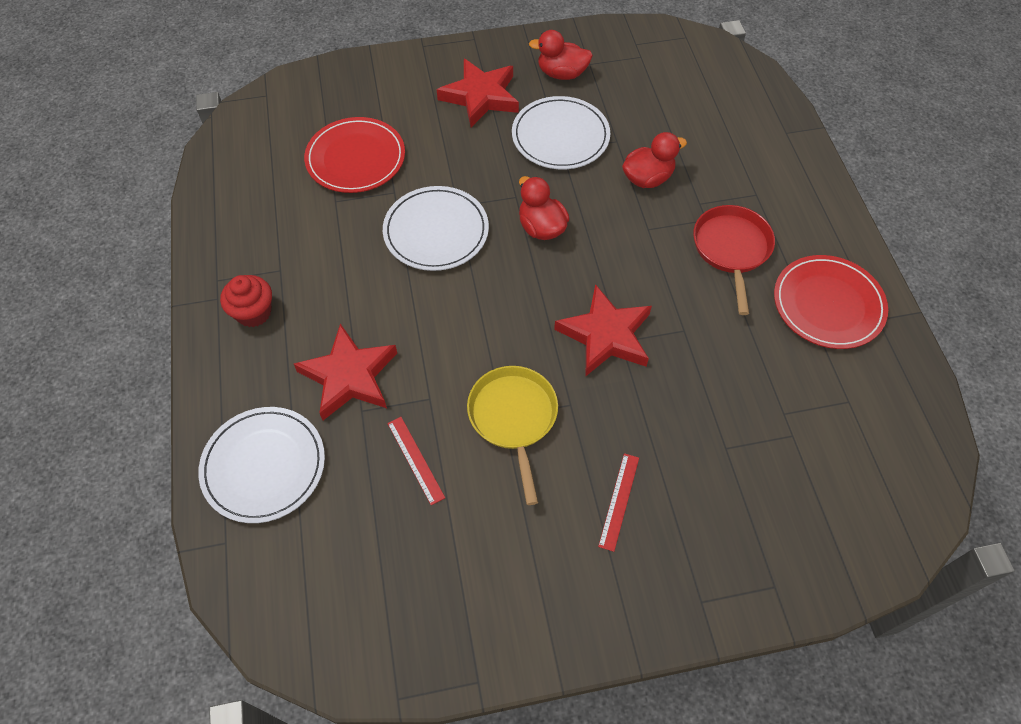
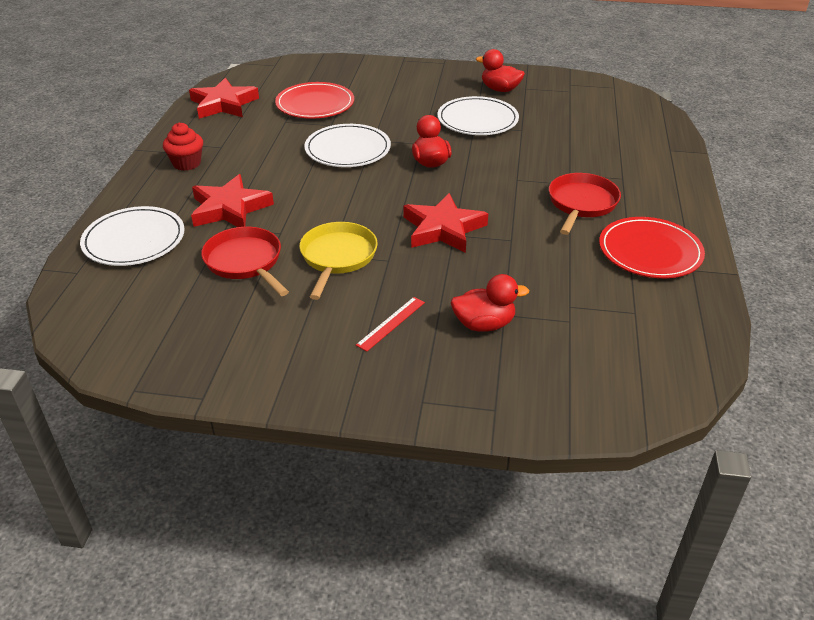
camera: 20 degrees right, 20 degrees down
red ruler [387,417,445,505] -> red pan [201,227,289,296]
red star [437,59,519,127] -> red star moved to [189,78,259,119]
red duck [622,132,687,188] -> red duck moved to [451,274,529,332]

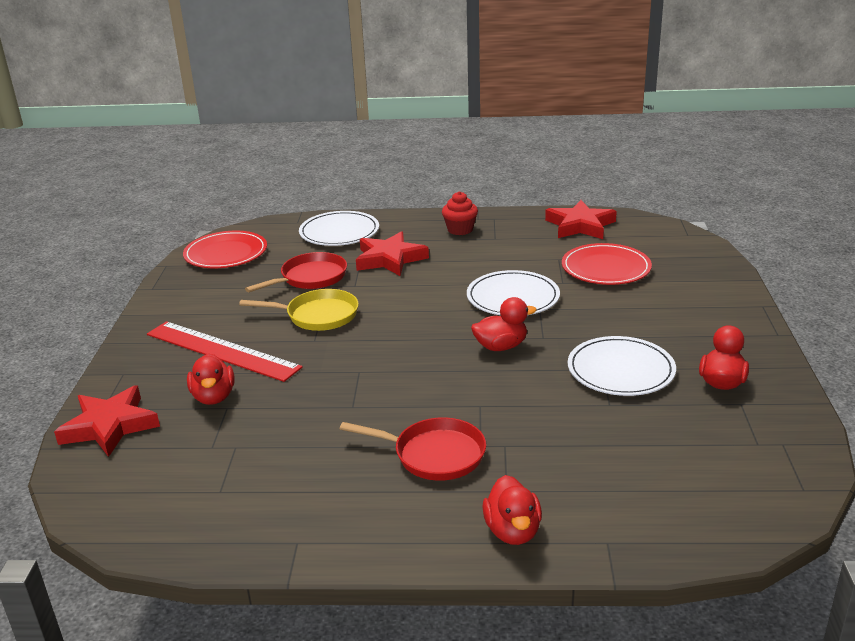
camera: 85 degrees right, 10 degrees down
red ruler [356,297,425,352] -> red ruler [147,321,303,382], size x2.24
red star [403,193,488,253] -> red star moved to [54,385,160,457]
red plate [599,217,705,278] -> red plate moved to [183,231,267,268]
none -> red duck [482,475,542,545]

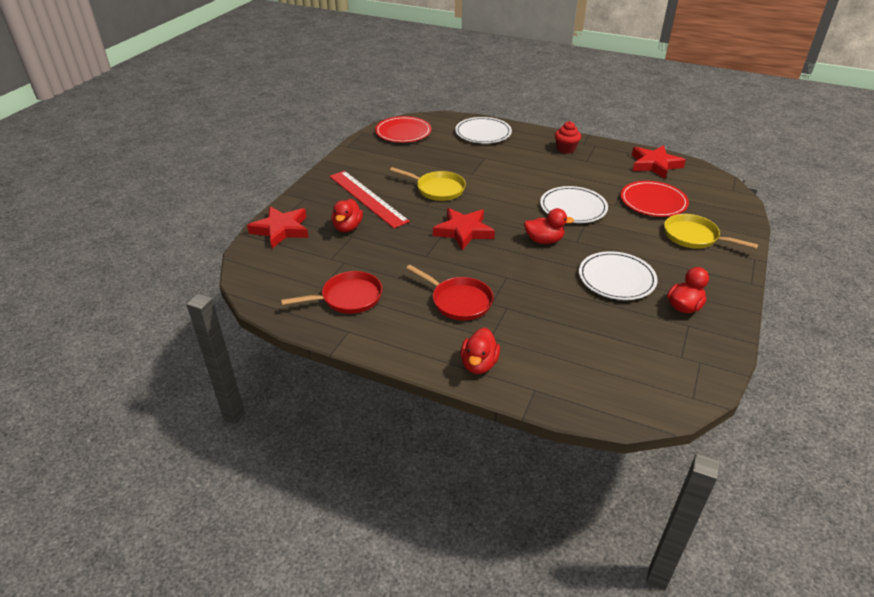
camera: 20 degrees right, 10 degrees up
red pan [245,252,347,292] -> red pan moved to [281,271,382,314]
red star [356,231,429,276] -> red star moved to [433,208,495,251]
none -> yellow pan [664,214,758,249]

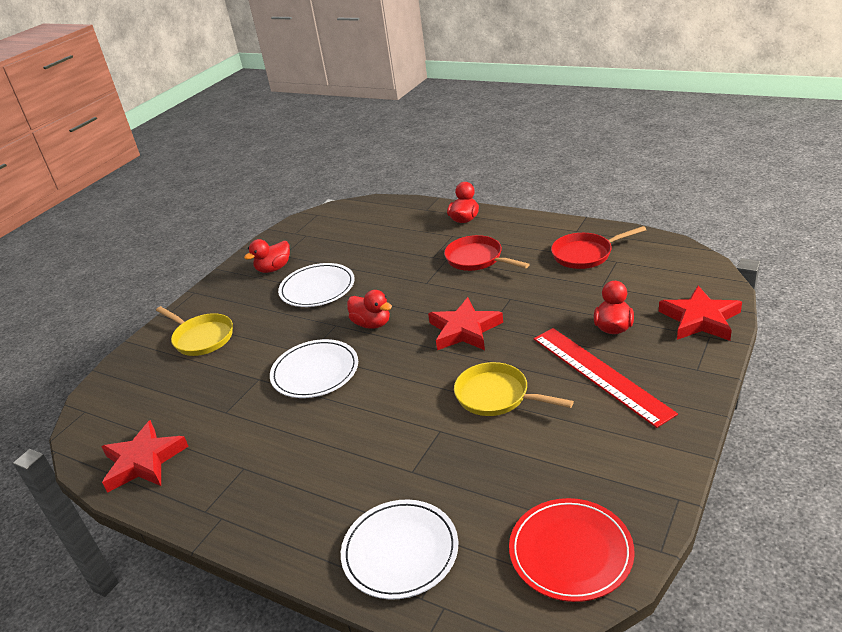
camera: 170 degrees left, 5 degrees down
red duck [524,208,574,244] -> red duck turned 150 degrees counterclockwise [347,290,392,329]
red cupcake [555,121,581,154] -> none
red plate [621,181,689,217] -> none

